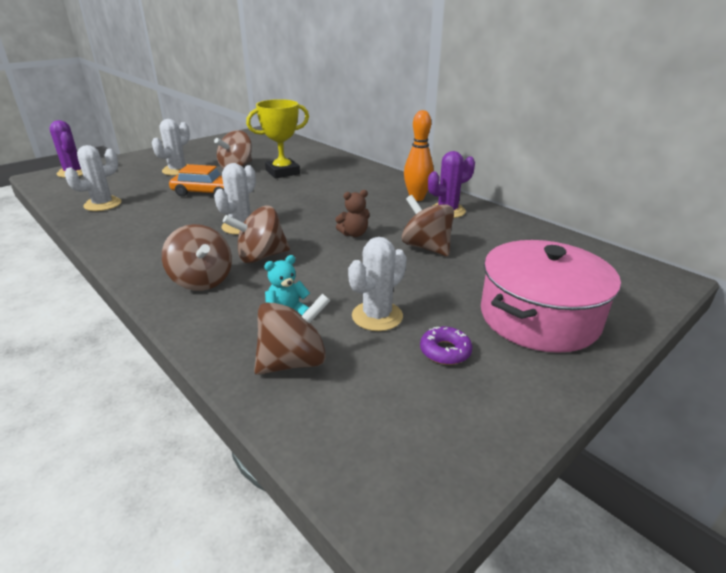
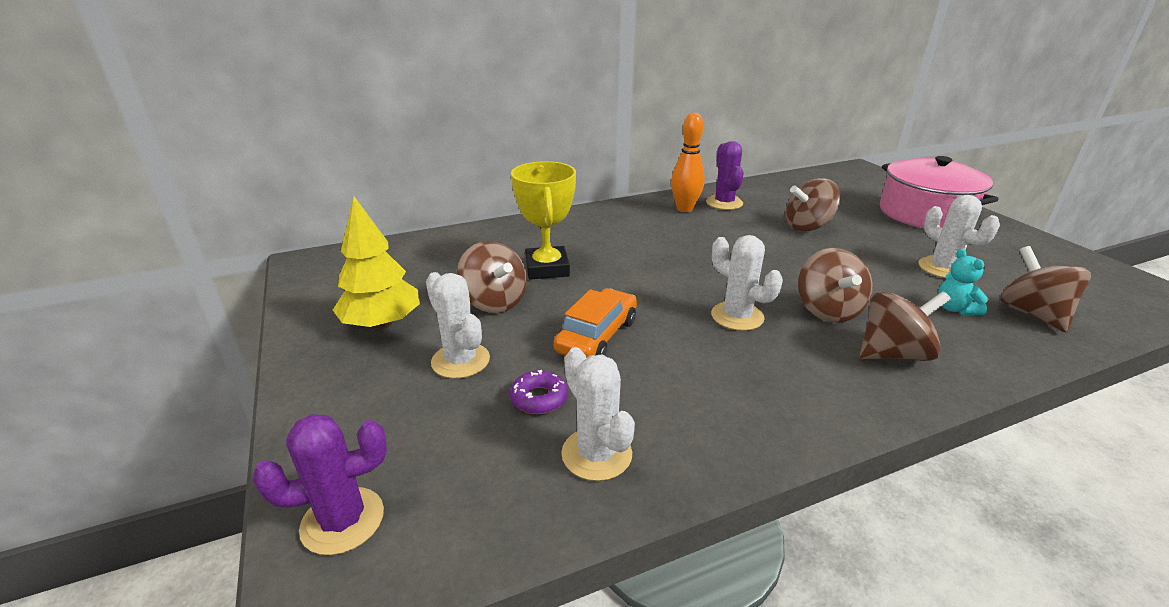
camera: 70 degrees left, 0 degrees up
brown teddy bear [335,190,369,237] -> none
purple donut [420,327,472,365] -> purple donut moved to [510,370,568,414]
none -> yellow tree [333,196,420,329]

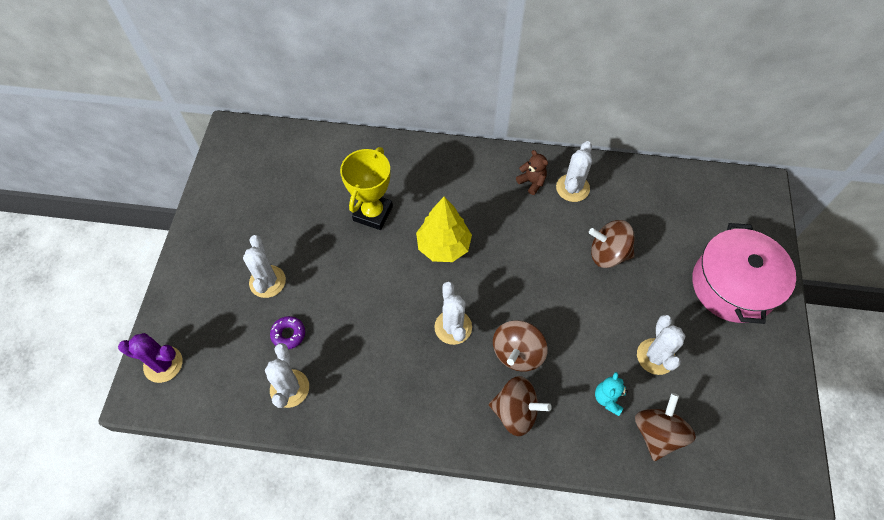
camera: 30 degrees right, 30 degrees up
yellow tree [333,196,420,329] -> yellow tree moved to [416,197,472,262]
brown spinning top [457,241,527,313] -> none
orange car [553,288,637,358] -> none
orange bowling pin [671,113,705,212] -> brown teddy bear [516,150,548,195]
purple cactus [706,141,744,210] -> white cactus [556,141,592,202]

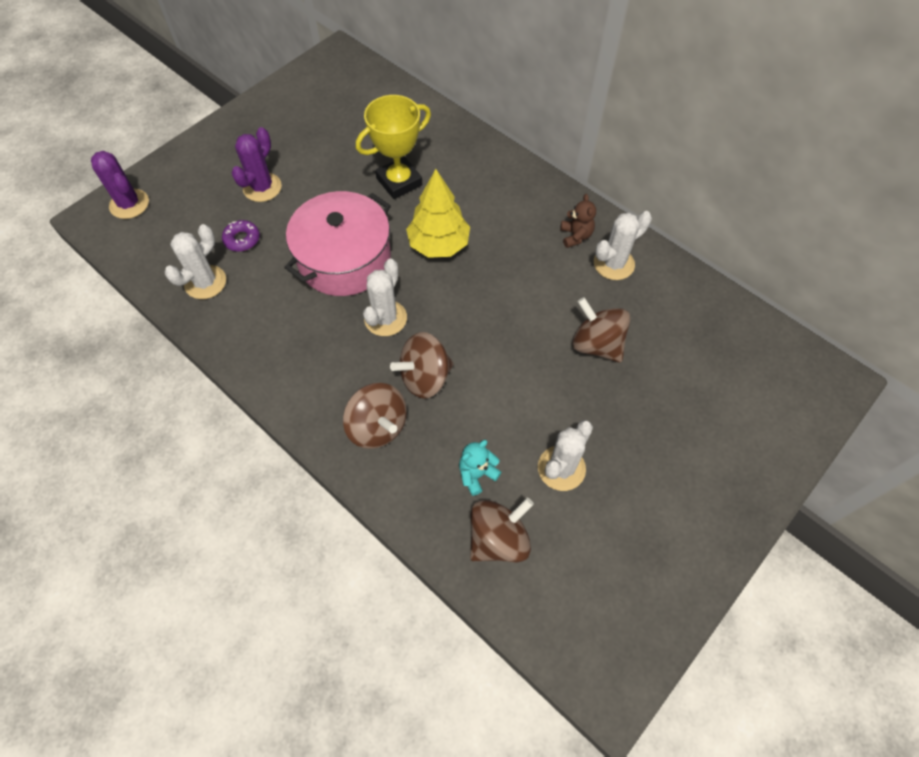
camera: 35 degrees right, 0 degrees up
white cactus [243,235,286,298] -> purple cactus [231,127,282,202]
pink pot [692,223,796,324] -> pink pot moved to [284,191,391,296]

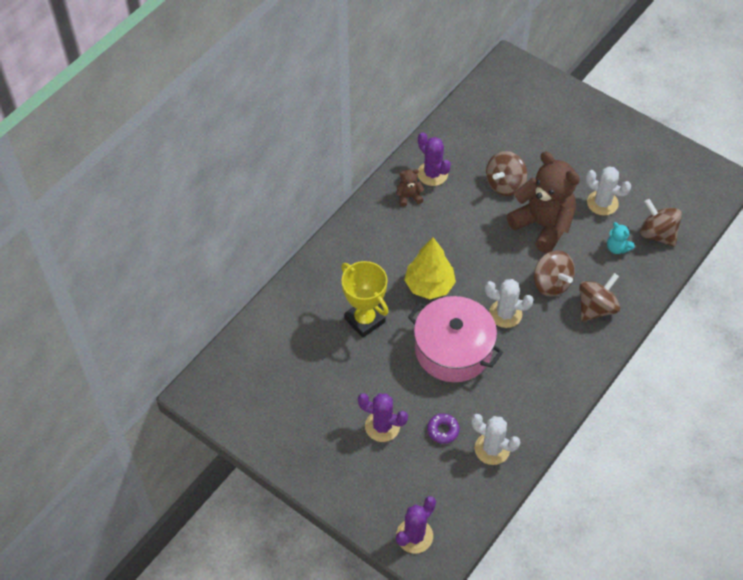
camera: 95 degrees left, 5 degrees down
white cactus [594,211,652,280] -> purple cactus [417,132,451,186]
none -> brown teddy bear [507,151,580,253]

